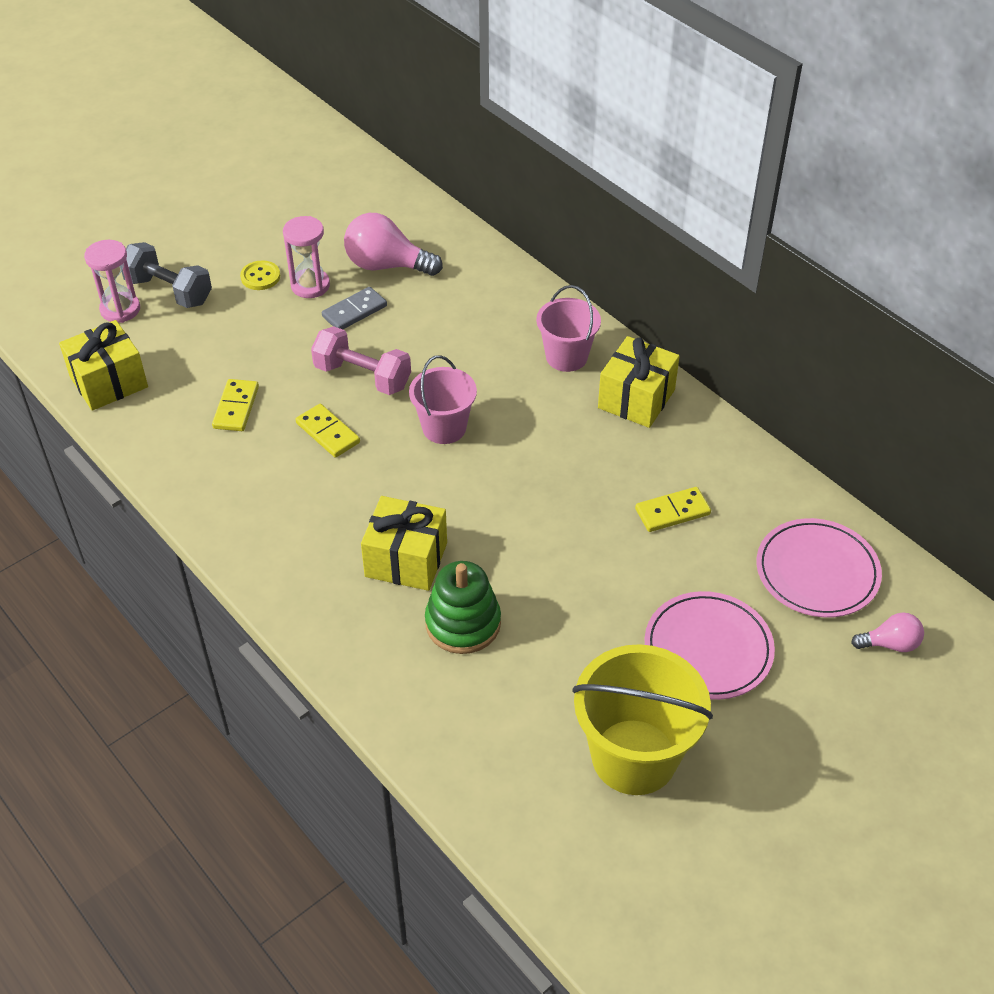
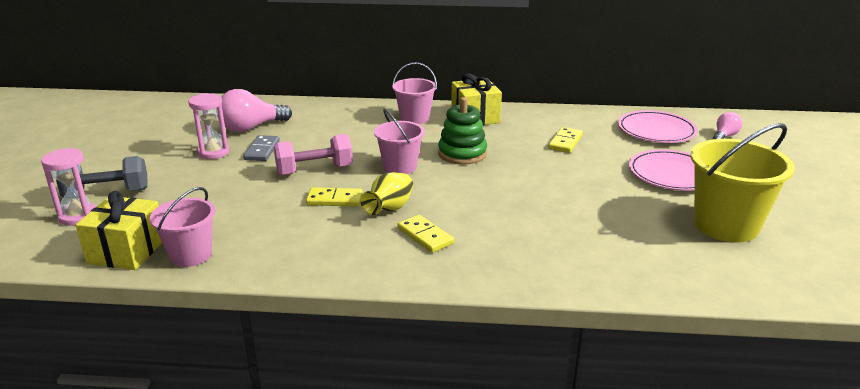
camera: 45 degrees left, 20 degrees down
yellow domino [212,379,259,431] -> yellow domino moved to [398,215,454,253]
yellow button [240,260,280,290] -> none
yellow gift [361,496,447,591] -> none
green stacking toy [425,561,501,654] -> green stacking toy moved to [438,97,487,165]
none -> pink bucket [150,187,216,267]
none -> yellow vase [360,172,413,215]

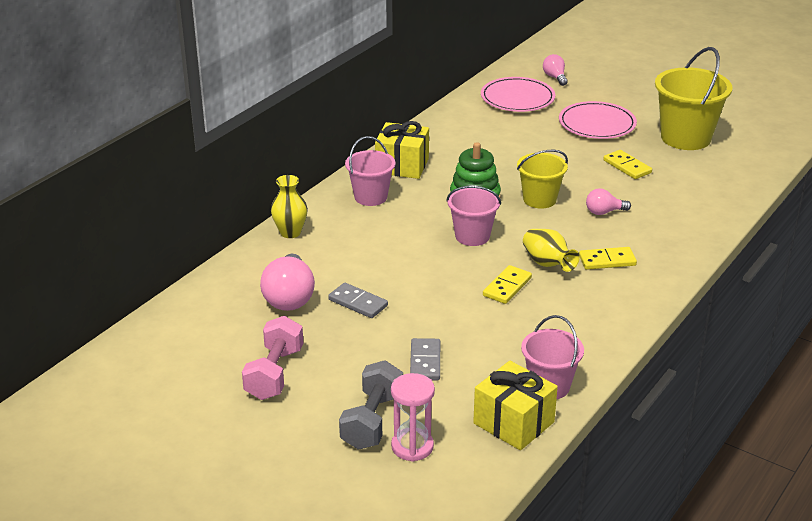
camera: 60 degrees left, 5 degrees up
pink hourglass [188,93,229,159] -> none
pink dumbbell [274,134,353,176] -> pink dumbbell moved to [242,316,303,400]
yellow domino [548,127,583,153] -> yellow domino moved to [603,150,652,179]
none -> yellow vase [271,175,308,238]
none -> grey domino [410,338,440,380]
none -> yellow bucket [517,150,568,209]
none -> pink light bulb [586,188,631,215]

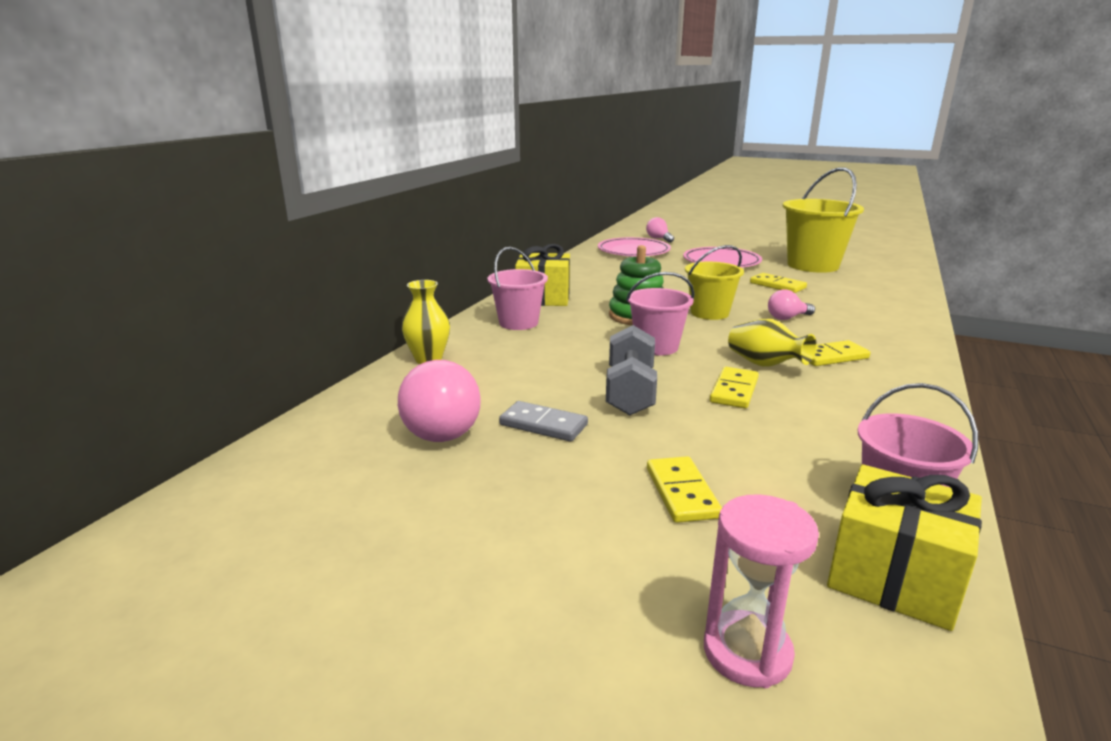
camera: 10 degrees left, 10 degrees down
pink dumbbell [242,316,303,400] -> none
grey dumbbell [339,360,403,450] -> grey dumbbell moved to [606,325,657,415]
grey domino [410,338,440,380] -> yellow domino [647,456,722,523]

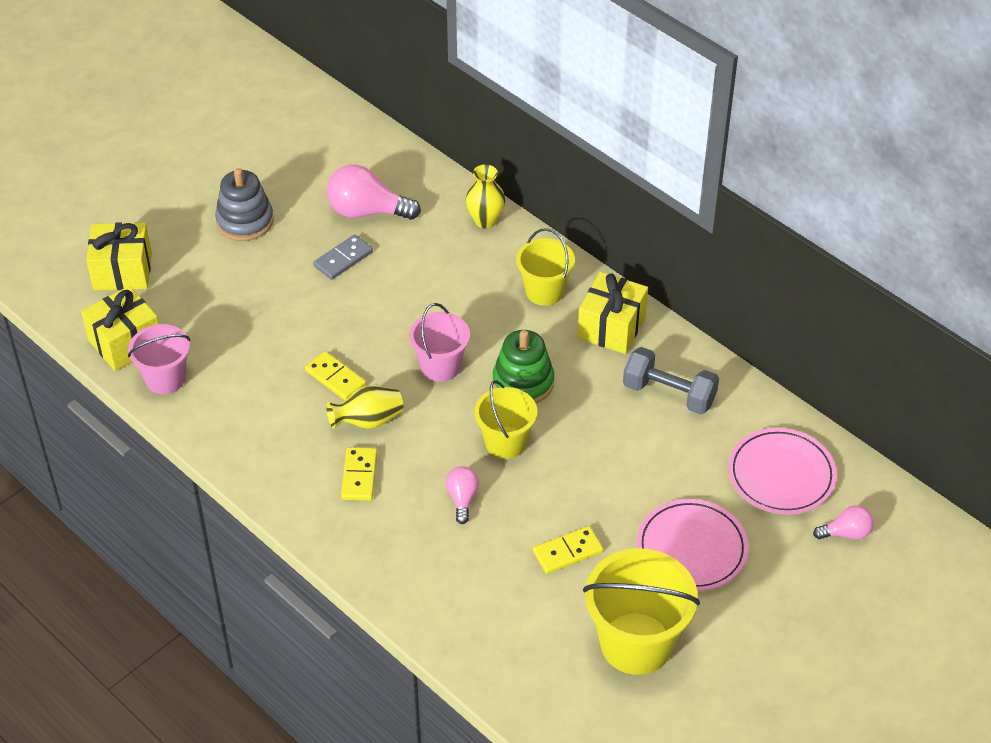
camera: 110 degrees right, 25 degrees up
pink bucket [488,247,548,330] -> yellow bucket [516,228,575,306]
grey dumbbell [606,325,657,415] -> grey dumbbell moved to [623,347,719,415]
yellow domino [647,456,722,523] -> none
pink hourglass [704,494,819,688] -> yellow gift [86,222,152,290]
none -> grey stacking toy [215,168,274,241]

